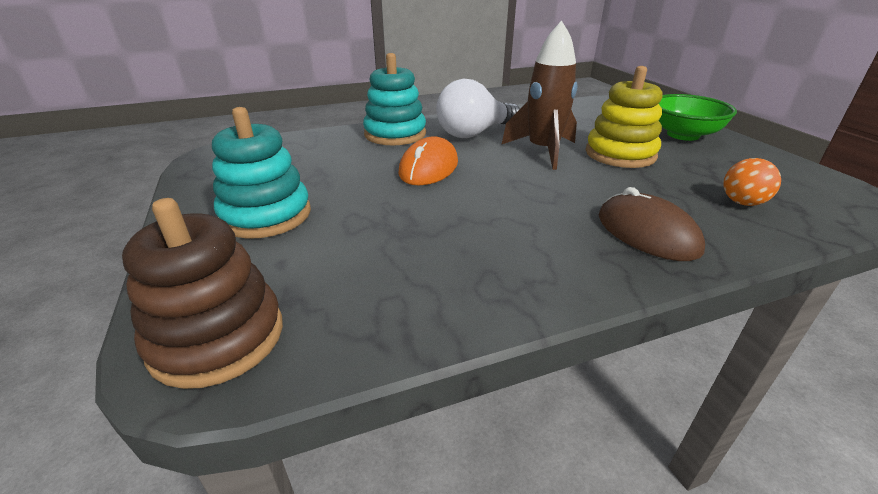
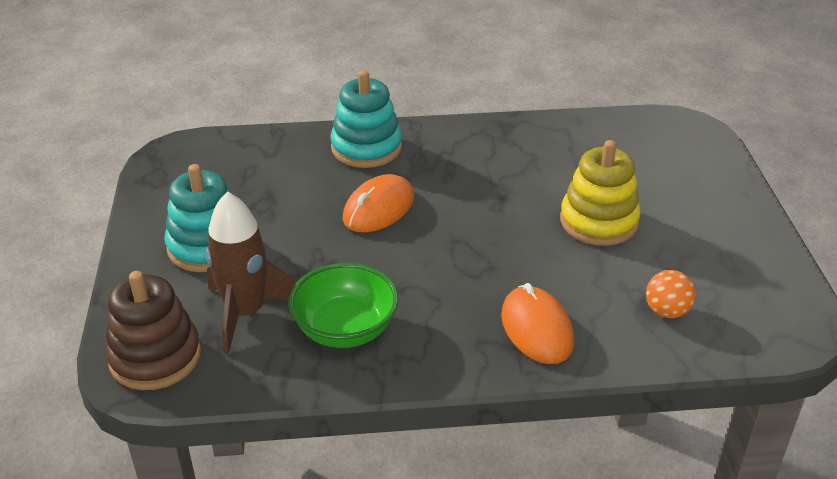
camera: 15 degrees right, 5 degrees up
white light bulb [436,79,520,138] -> none
brown rocket [501,21,578,170] -> brown rocket moved to [206,192,296,353]
brown mouse [599,187,705,261] -> orange mouse [501,283,574,364]
green bowl [659,94,737,141] -> green bowl moved to [288,263,398,348]

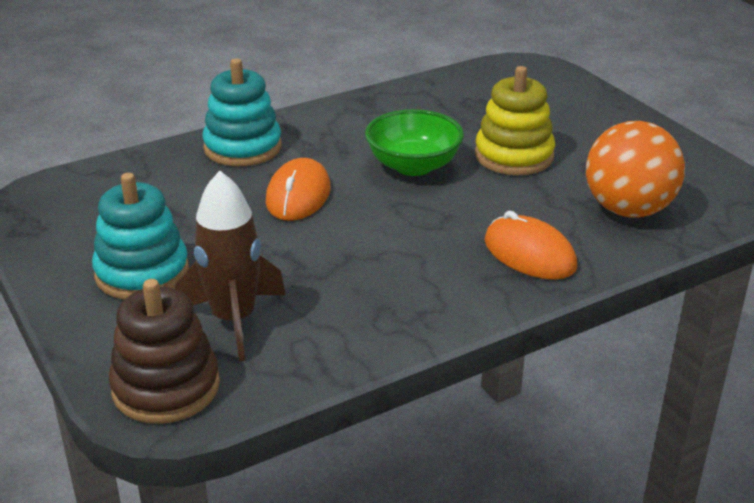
camera: 25 degrees left, 5 degrees down
green bowl [288,263,398,348] -> green bowl moved to [365,109,464,176]
orange ball [646,270,696,318] -> orange ball [586,121,685,217], size x2.01

